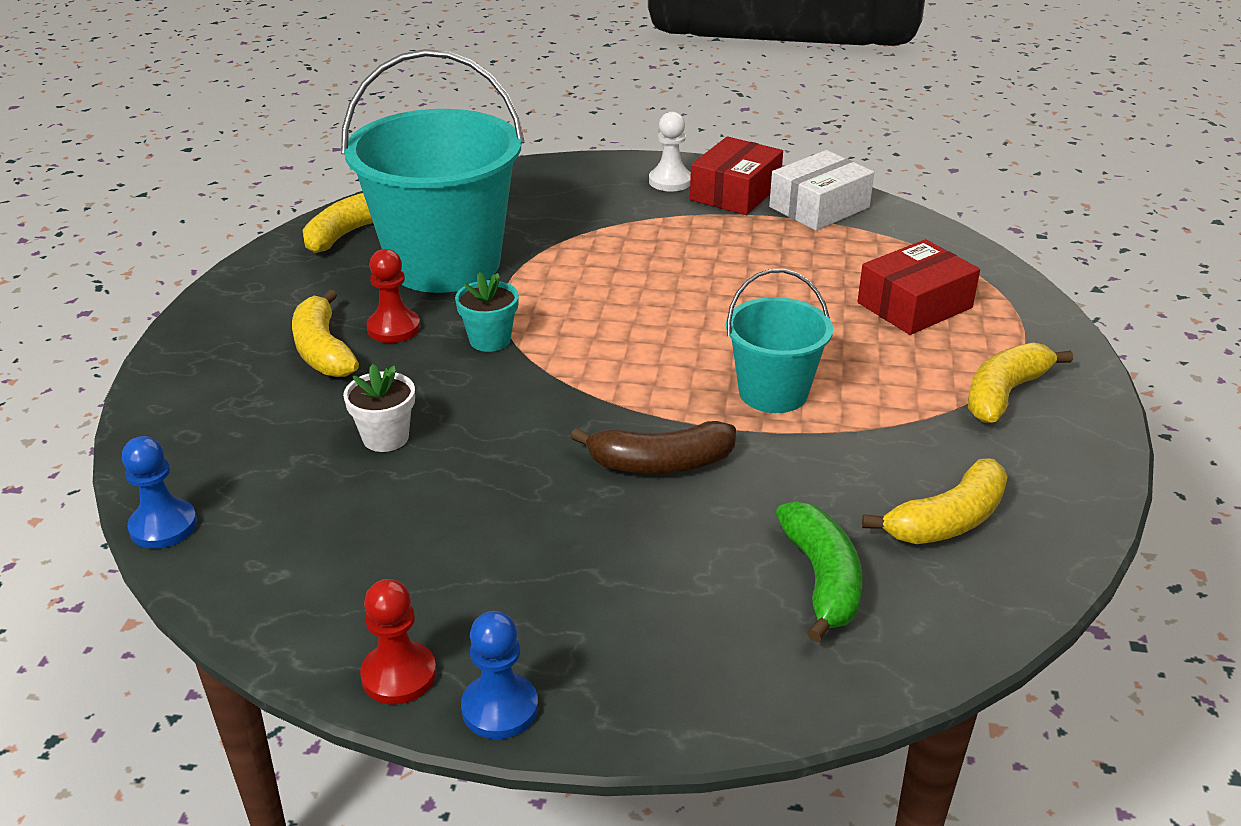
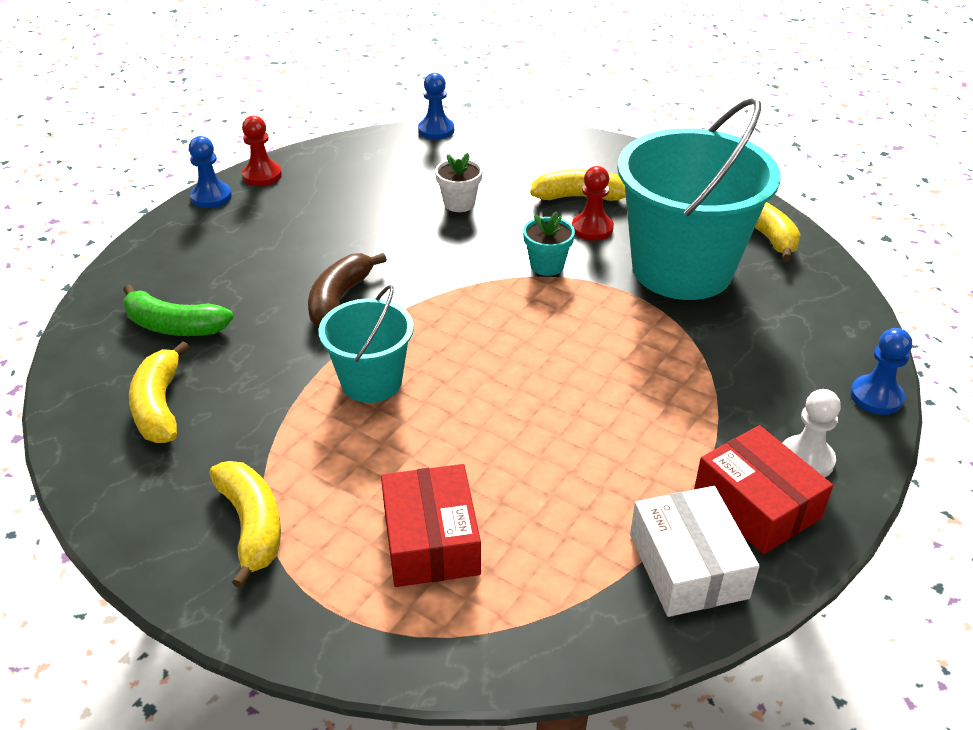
camera: 115 degrees right, 5 degrees up
none -> blue pawn [850,328,912,415]

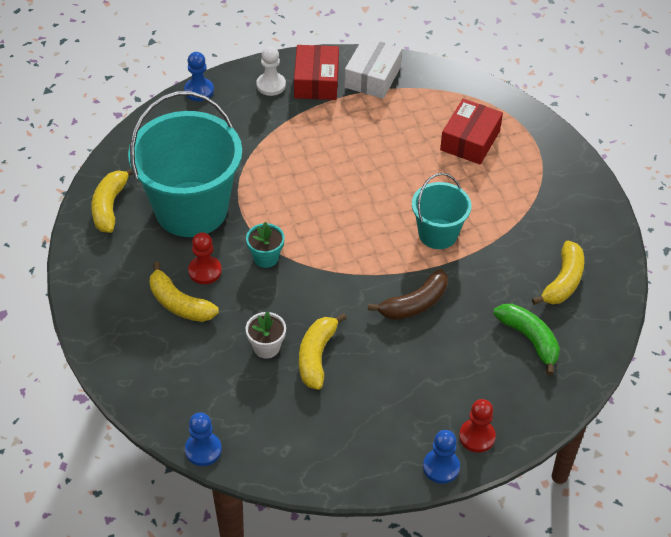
camera: 145 degrees left, 10 degrees up
yellow banana [209,461,281,588] -> yellow banana moved to [299,313,347,390]
red pawn [242,116,282,186] -> red pawn moved to [459,399,496,453]

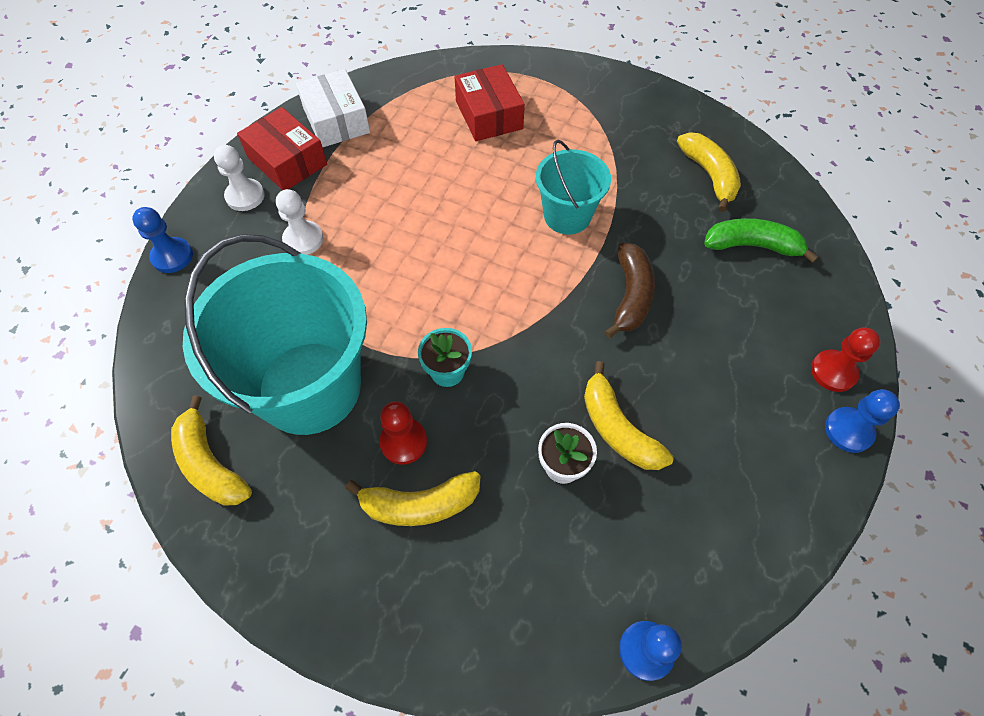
camera: 45 degrees left, 10 degrees up
none -> white pawn [276,189,323,255]

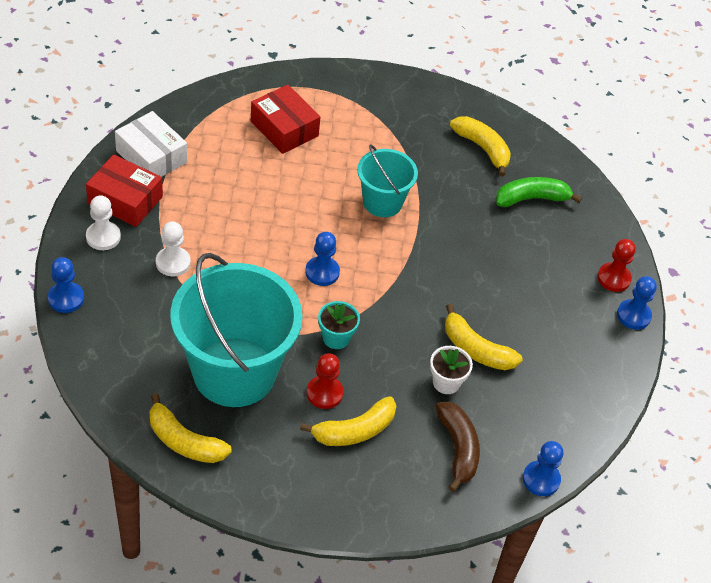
camera: 25 degrees left, 10 degrees down
brown banana [604,243,655,338] -> brown banana moved to [435,402,480,492]
none -> blue pawn [305,232,340,286]

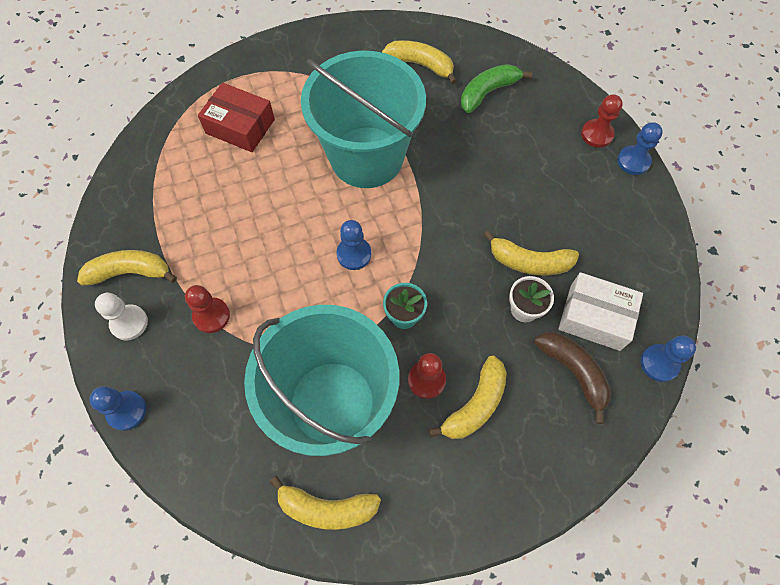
camera: 20 degrees left, 15 degrees up
red box [86,154,163,227] -> yellow banana [77,250,177,286]
white box [115,111,187,177] -> white box moved to [558,272,643,351]
white pawn [156,222,191,276] -> red pawn [185,285,230,333]
turquoise bucket [357,145,418,217] -> turquoise bucket [301,51,426,188], size x1.88

